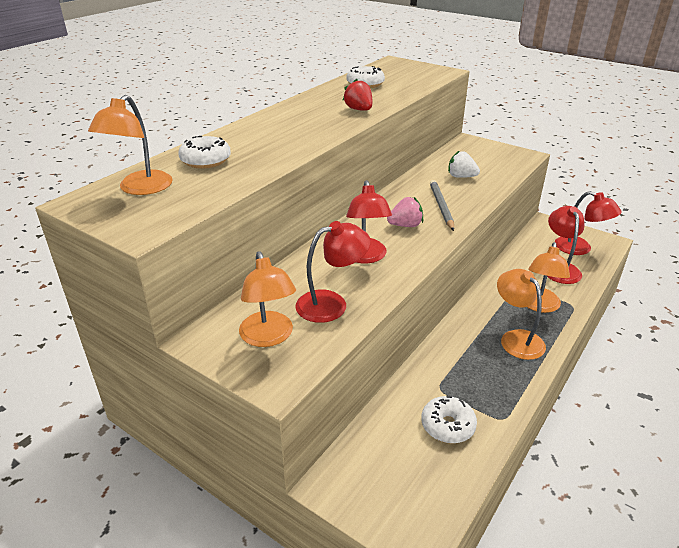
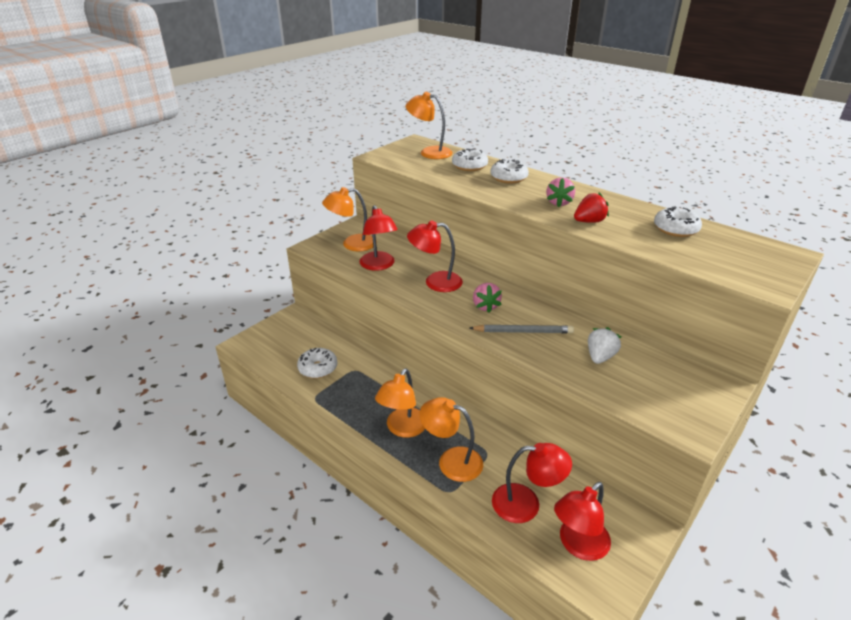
camera: 95 degrees right, 0 degrees up
orange lamp [497,269,546,360] -> orange lamp turned 135 degrees clockwise [375,368,425,438]
none -> white donut [490,159,529,184]
none -> pink strawberry [546,177,575,207]

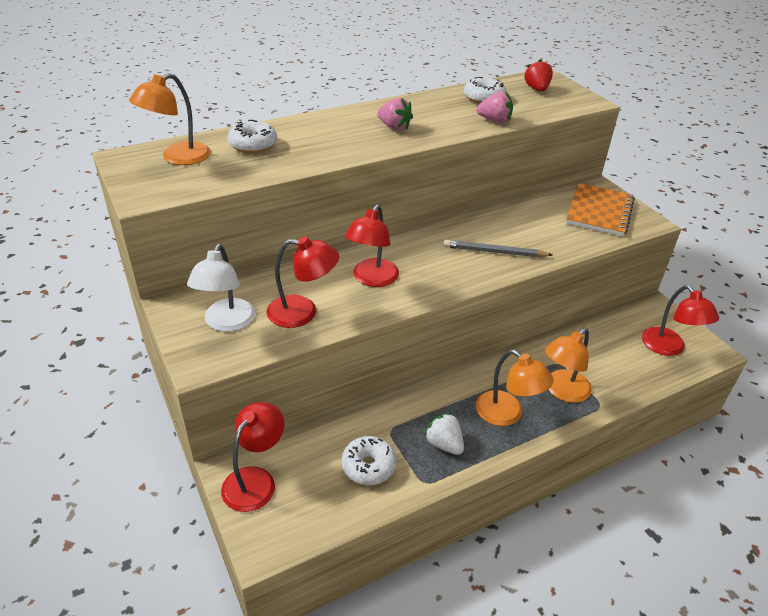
camera: 70 degrees left, 5 degrees up
orange lamp [322,187,377,251] -> white lamp [187,244,256,332]
grey pencil [469,325,574,333] -> grey pencil turned 105 degrees counterclockwise [444,240,552,257]
pink strawberry [473,283,502,313] -> pink strawberry moved to [476,91,513,123]
white donut [490,159,529,184] -> none
red lamp [492,443,572,523] -> red lamp moved to [221,402,284,512]
red strawberry [574,192,609,223] -> red strawberry moved to [524,59,553,91]
white strawberry [588,327,621,364] -> white strawberry moved to [424,413,464,455]
none -> orange notebook [566,183,635,236]

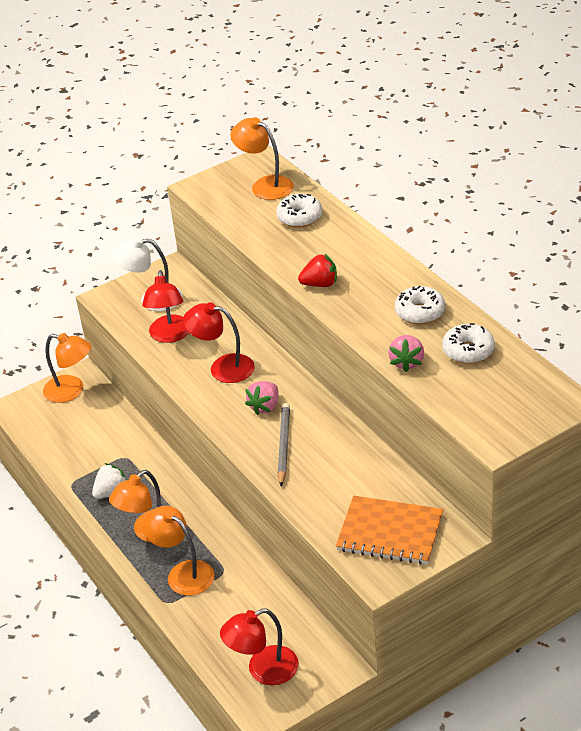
camera: 90 degrees right, 0 degrees up
red lamp [221,402,284,512] -> orange lamp [43,333,91,403]
white donut [341,436,397,485] -> white donut moved to [395,285,445,324]
pink strawberry [377,97,413,130] -> pink strawberry moved to [245,381,279,415]
red strawberry [524,59,553,91] -> red strawberry moved to [298,253,337,287]

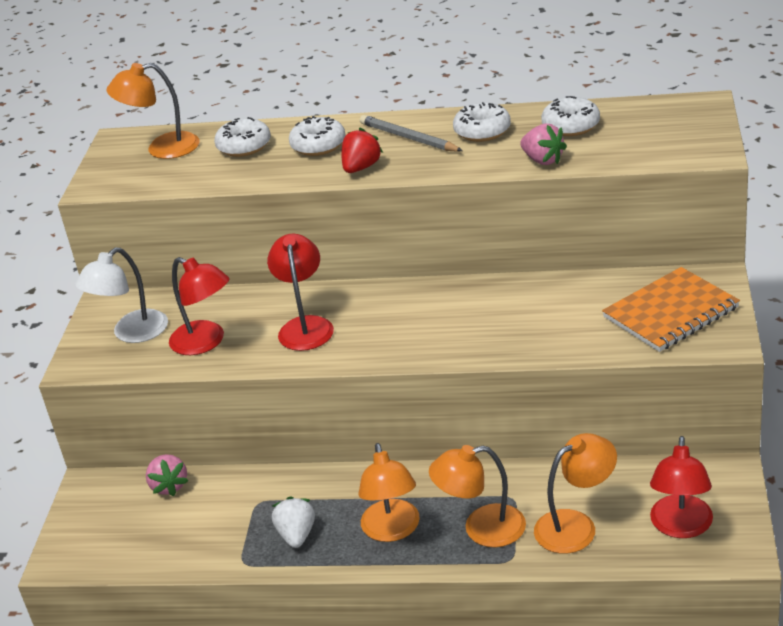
camera: 50 degrees left, 5 degrees down
orange lamp [43,333,91,403] -> orange lamp moved to [534,433,617,554]
red lamp [183,302,255,383] -> red lamp turned 120 degrees clockwise [267,234,334,351]
pink strawberry [245,381,279,415] -> pink strawberry moved to [146,454,188,496]
grey pencil [277,403,290,486] -> grey pencil moved to [360,115,463,152]
none -> white donut [289,116,346,156]

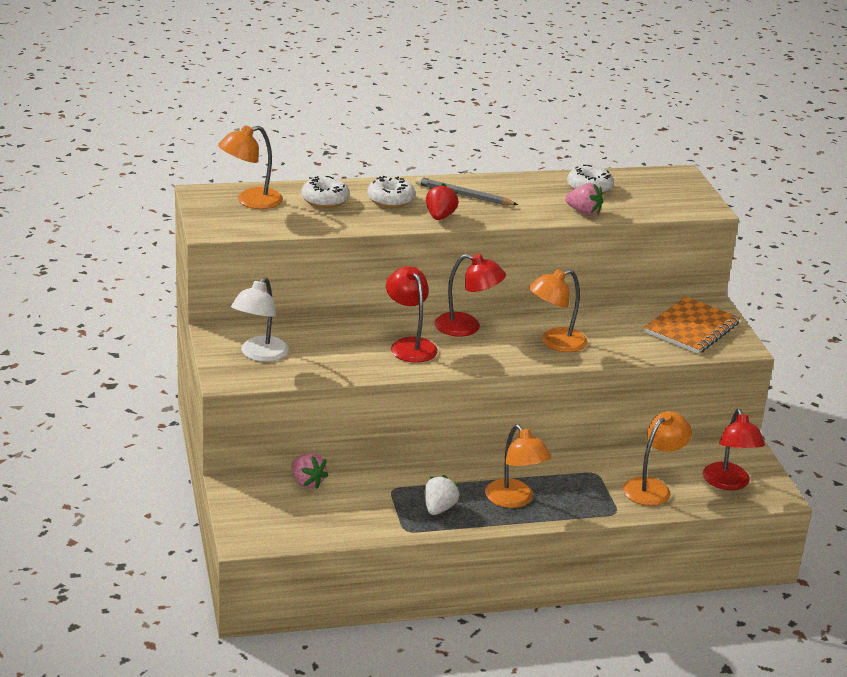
camera: 25 degrees left, 5 degrees down
red lamp [169,257,230,355] -> red lamp moved to [434,254,506,337]
white strawberry [272,496,315,548] -> white strawberry turned 45 degrees clockwise [425,475,460,515]
orange lamp [429,445,526,547] -> orange lamp moved to [529,269,587,352]
white donut [453,102,511,142] -> none

